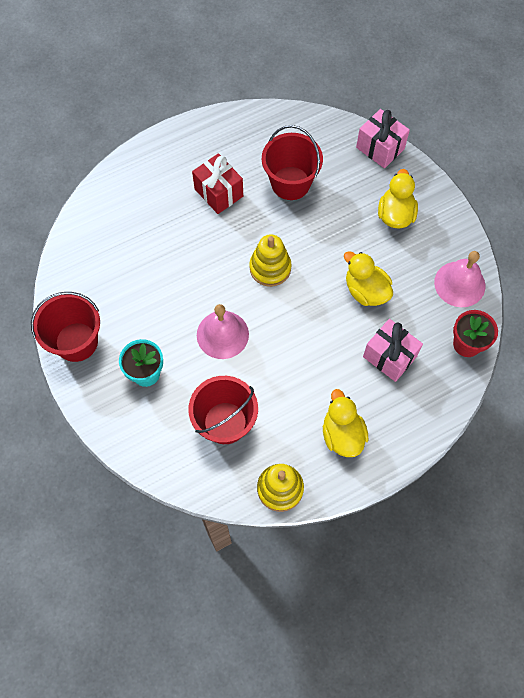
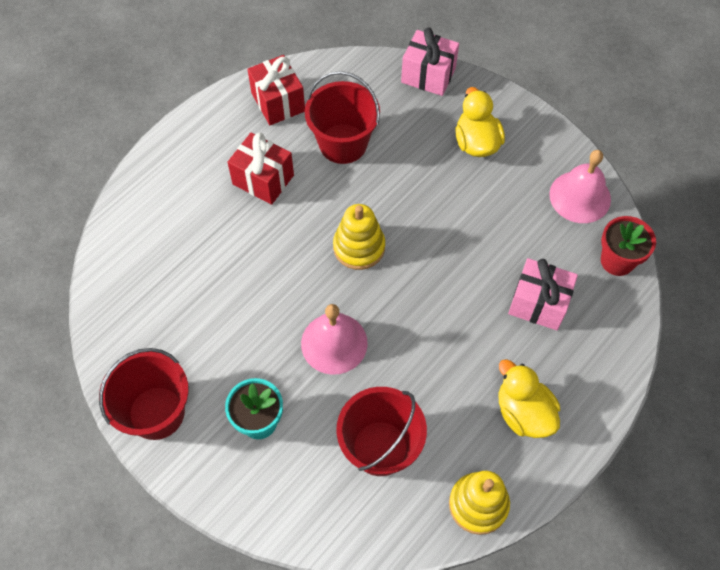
camera: 20 degrees left, 5 degrees down
yellow duck [344,251,393,306] -> none
none -> red gift [247,55,305,125]

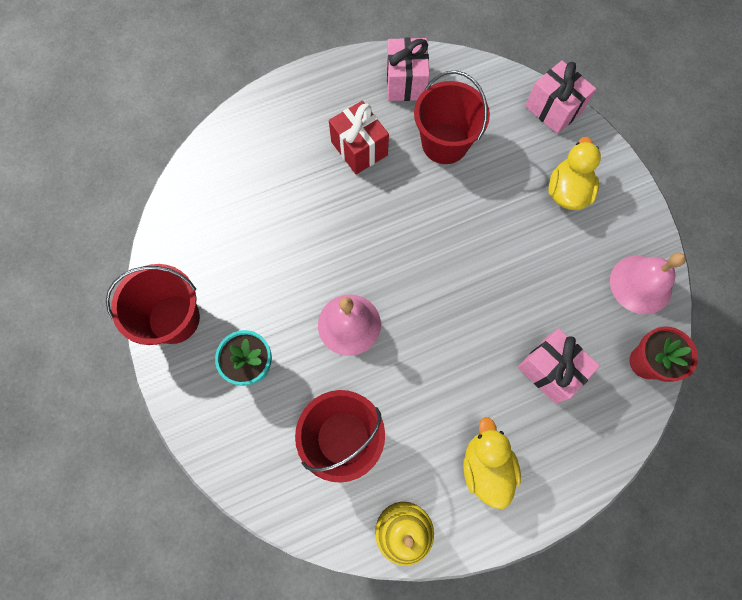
camera: 25 degrees right, 10 degrees up
red gift [247,55,305,125] -> pink gift [387,38,430,101]
yellow stacking toy [333,204,385,270] -> none

